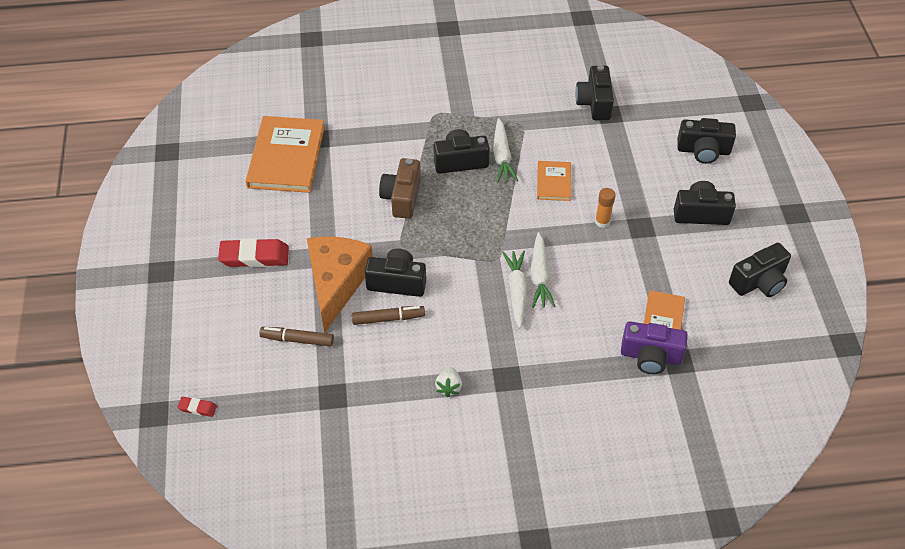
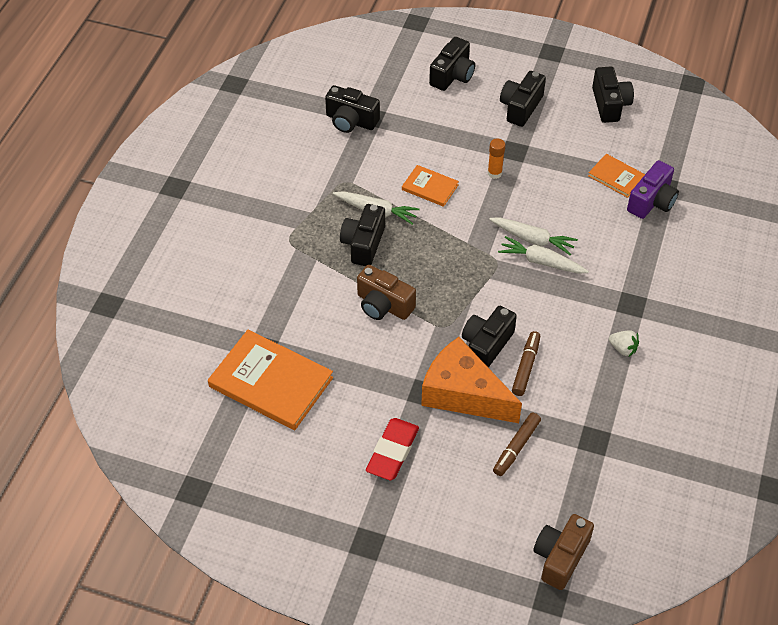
camera: 65 degrees left, 0 degrees up
red eraser [177,397,217,417] -> brown camera [533,514,594,590]

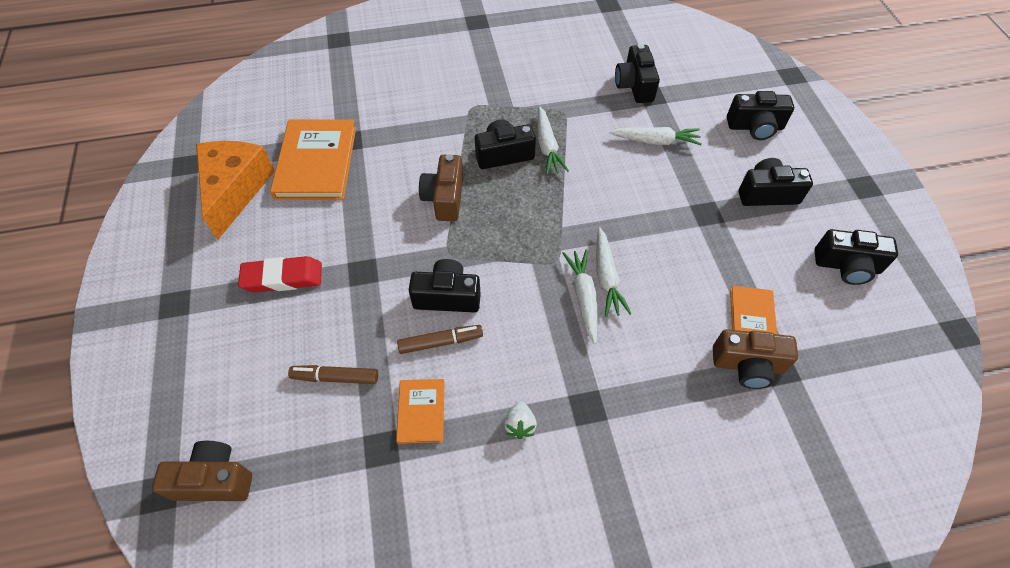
camera: 60 degrees right, 5 degrees up
orange book [402,165,459,207] -> orange book moved to [396,379,444,444]
orange cheese [421,337,522,423] -> orange cheese moved to [196,141,275,240]
orange glue stick [488,138,505,179] -> none
black camera [592,67,634,123] -> black camera turned 45 degrees clockwise [814,229,898,285]
purple camera [627,160,679,219] -> brown camera [713,329,798,389]
none -> white carrot [609,127,702,145]

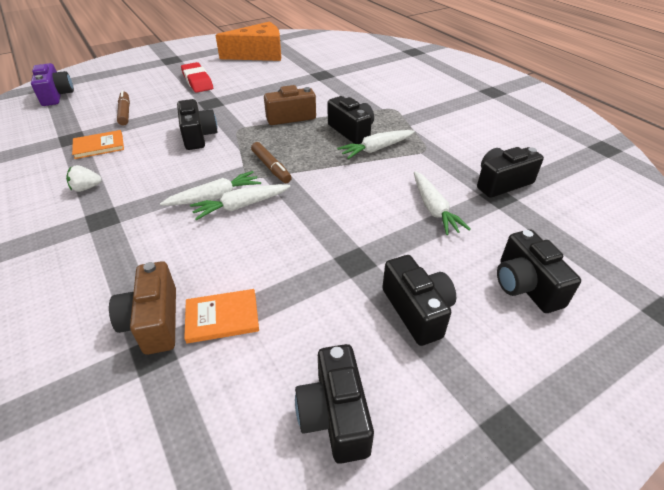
camera: 70 degrees right, 15 degrees down
brown camera [152,441,252,501] -> purple camera [31,63,74,106]
orange book [270,119,356,200] -> none
brown marker [397,325,483,354] -> brown marker moved to [251,142,292,183]

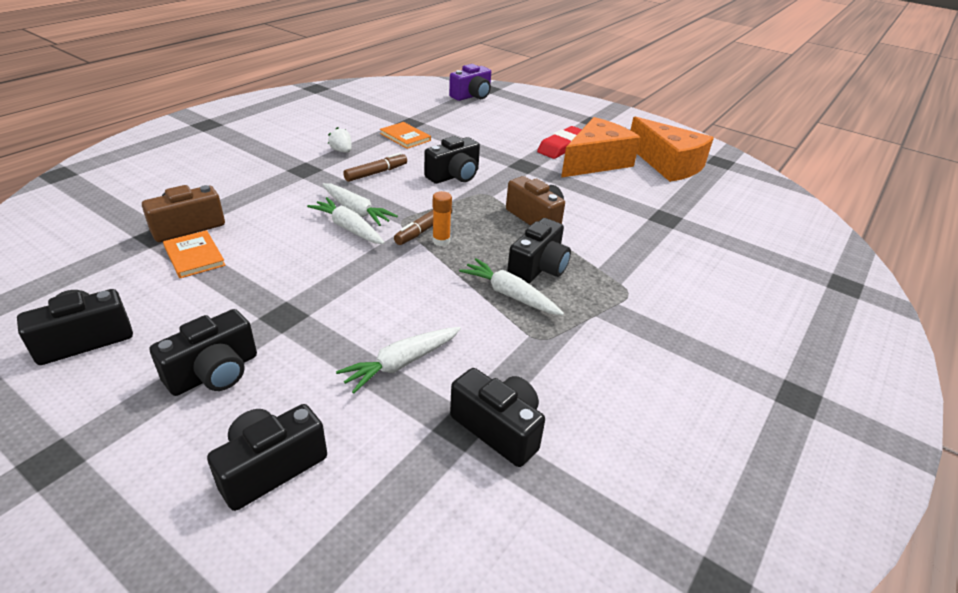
camera: 65 degrees right, 5 degrees down
brown marker [117,90,130,125] -> brown marker moved to [343,153,407,182]
none -> orange glue stick [433,191,452,246]
none -> orange cheese [561,117,641,178]

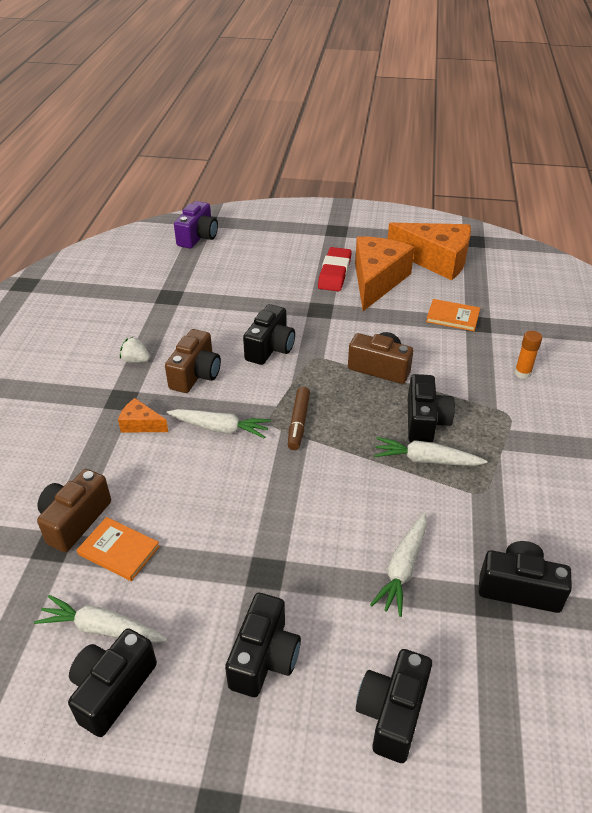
camera: 25 degrees left, 5 degrees up
white carrot [307,197,385,244] -> white carrot moved to [34,595,167,643]
brown marker [343,153,407,182] -> brown camera [165,329,221,393]
orange book [380,122,431,149] -> orange book moved to [426,299,480,331]
orange glue stick [433,191,452,246] -> orange glue stick moved to [515,331,542,379]
none -> orange cheese [118,398,168,432]

